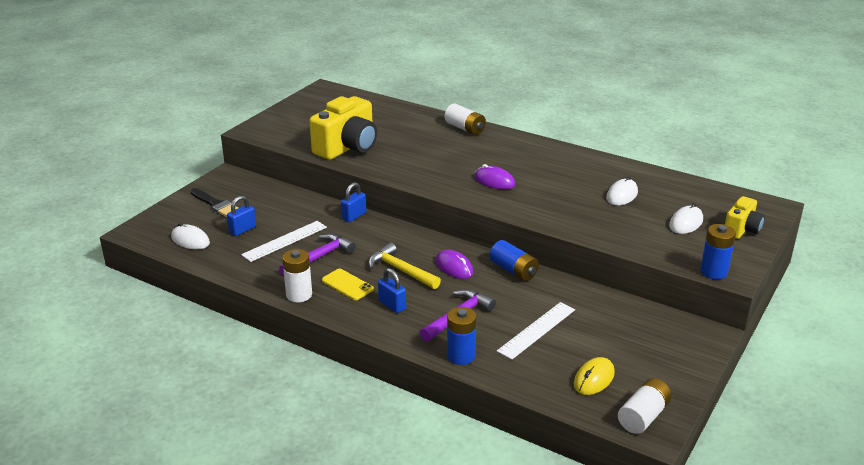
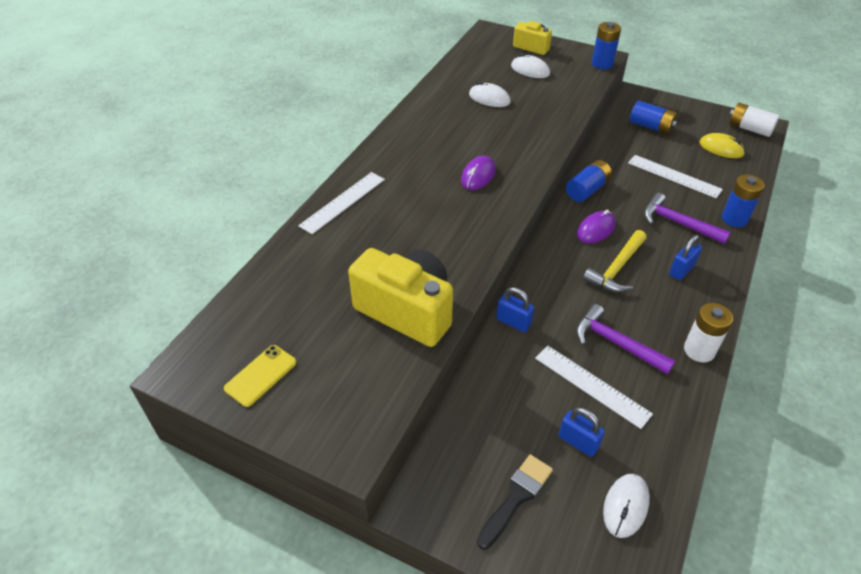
camera: 95 degrees left, 15 degrees up
yellow phone [322,269,374,300] -> yellow phone moved to [224,345,297,407]
white battery [445,104,486,135] -> white ruler [298,172,385,234]
none -> blue battery [630,101,678,134]

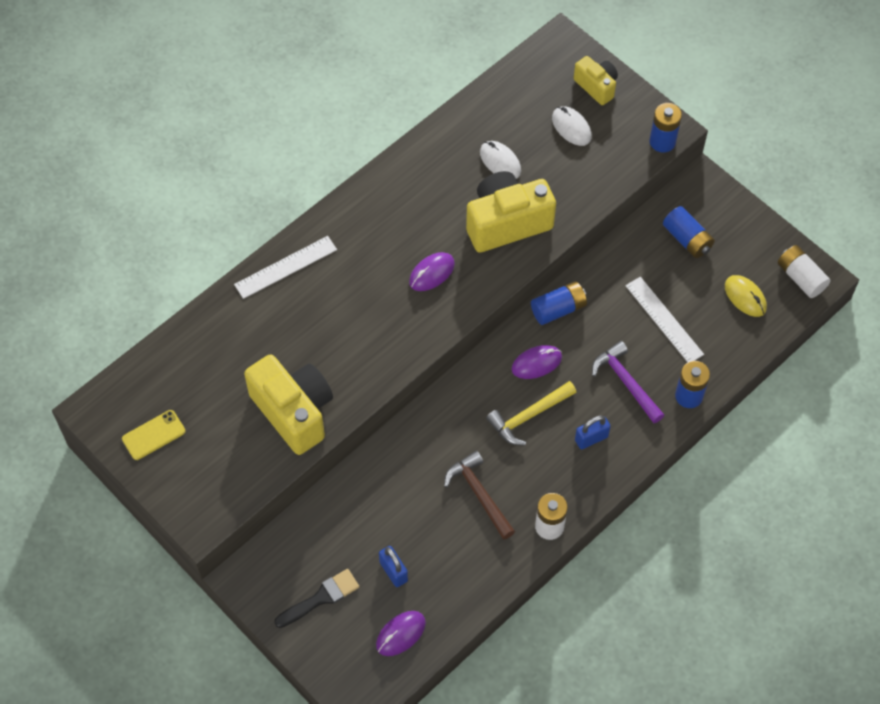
camera: 20 degrees right, 15 degrees up
blue padlock [496,287,534,332] -> none
white ruler [535,345,653,429] -> none
purple hammer [576,304,675,375] -> brown hammer [444,451,515,539]
white mouse [603,474,650,538] -> purple mouse [376,611,426,656]
none -> yellow camera [466,171,556,252]

